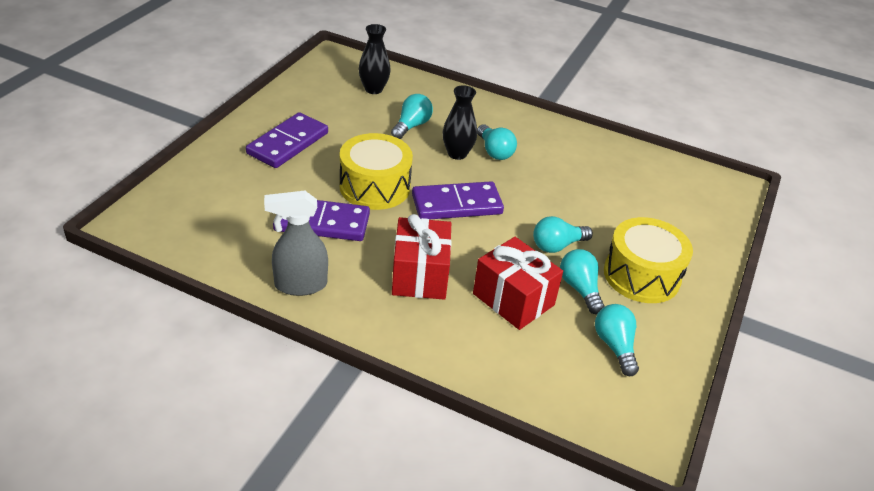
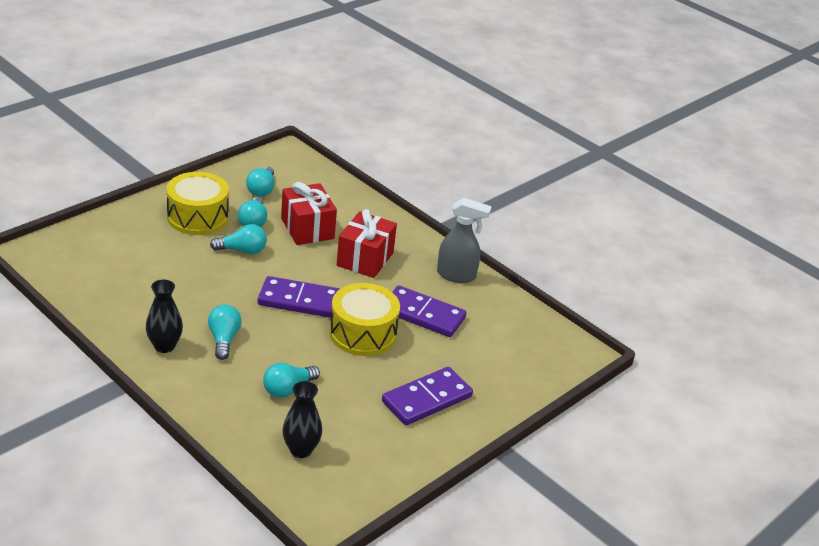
camera: 160 degrees left, 5 degrees down
black vase [442,85,477,160] -> black vase moved to [146,279,183,353]

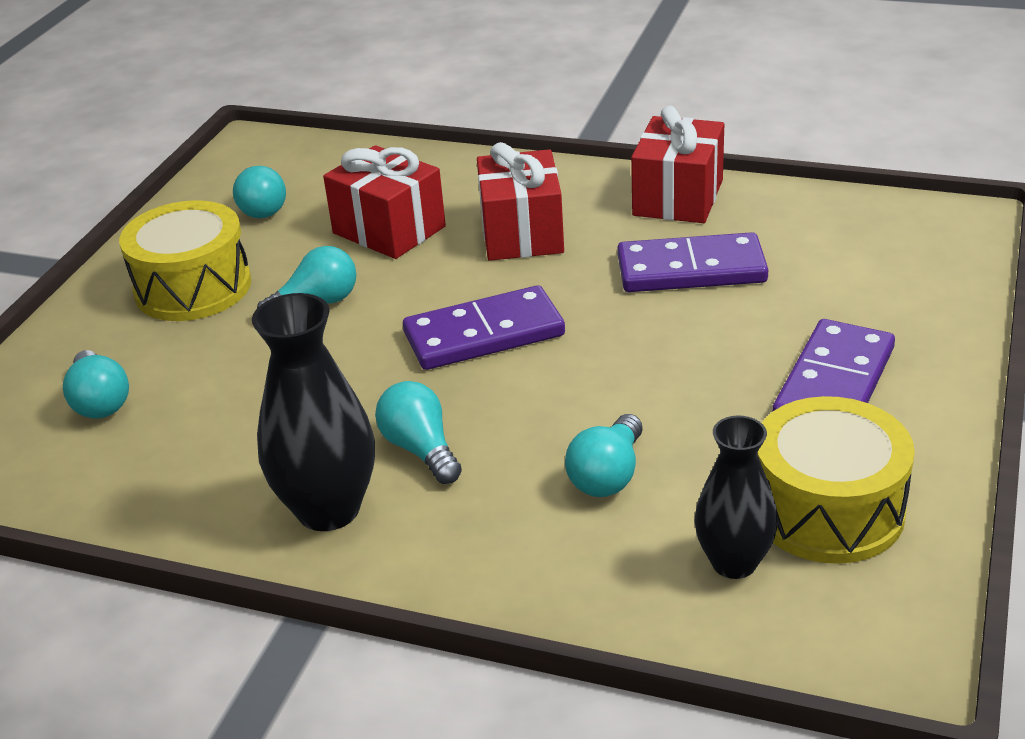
camera: 20 degrees left, 0 degrees up
black vase [146,279,183,353] -> black vase [252,293,375,531], size x1.50
turquoise light bulb [238,197,267,227] -> turquoise light bulb moved to [63,350,129,418]
yellow drum [330,283,400,356] -> yellow drum moved to [757,396,915,564]
grey spray bottle [437,198,492,283] -> red gift [631,106,724,223]

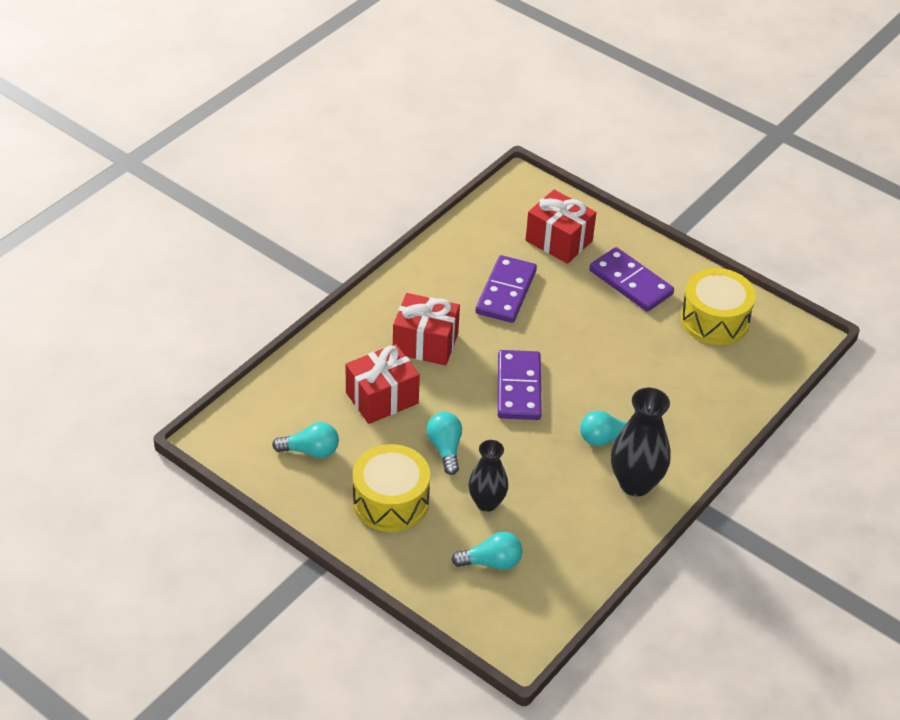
camera: 75 degrees left, 10 degrees up
turquoise light bulb [565,414,643,497] -> none
red gift [631,106,724,223] -> red gift moved to [526,190,596,264]
black vase [695,416,778,579] -> black vase moved to [469,440,508,512]

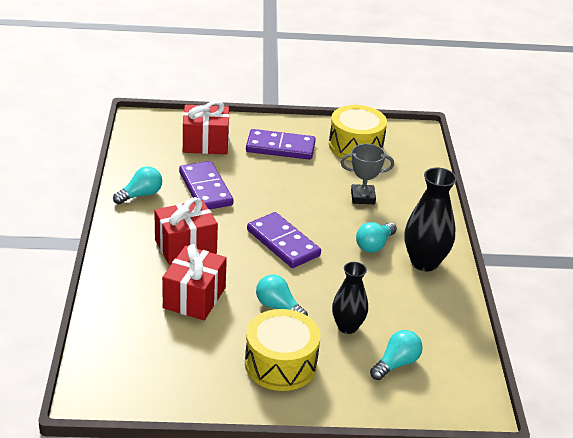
camera: 40 degrees left, 10 degrees down
turquoise light bulb [272,422,339,458] -> turquoise light bulb moved to [113,167,162,204]
none -> grey trophy [340,144,394,204]

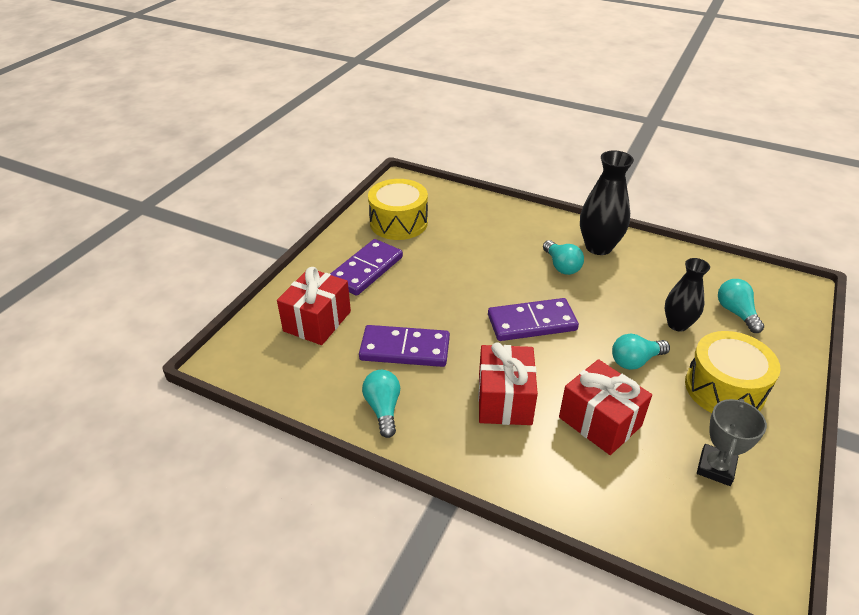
camera: 60 degrees left, 5 degrees up
grey trophy [340,144,394,204] -> grey trophy moved to [697,399,767,486]

